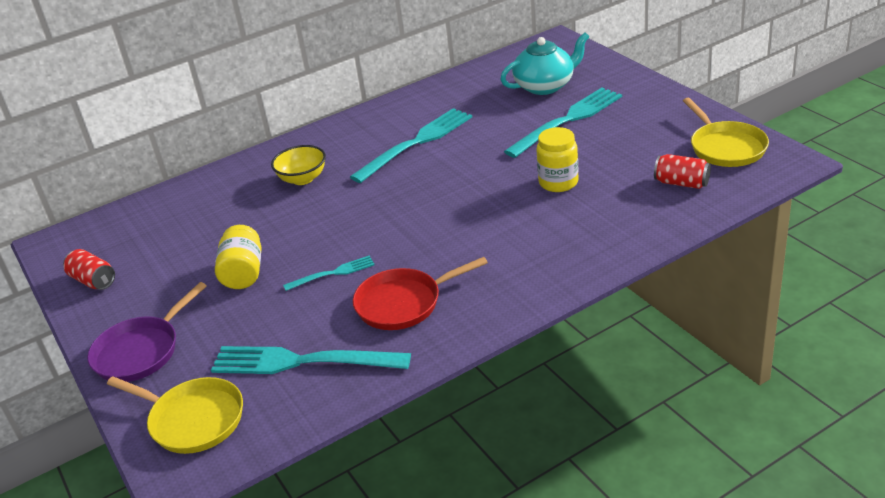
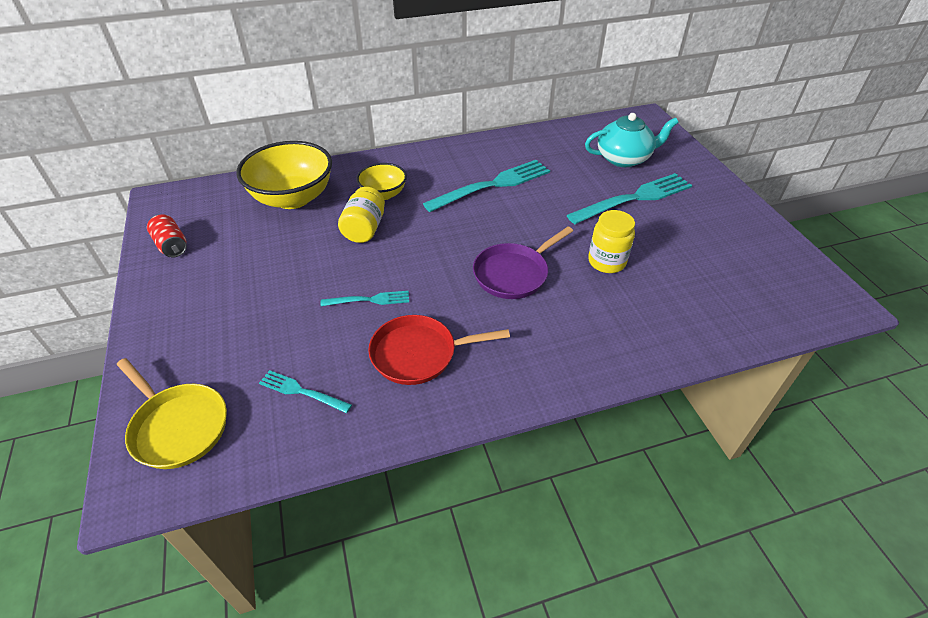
camera: 10 degrees right, 10 degrees up
purple pan [87,282,207,382] -> purple pan moved to [473,226,573,299]
turquoise fork [211,346,411,374] -> turquoise fork [259,370,352,413], size x0.51
yellow jar [215,225,261,289] -> yellow jar moved to [338,187,385,243]
red can [654,154,711,189] -> none
yellow pan [683,98,769,167] -> none
none -> yellow bowl [236,141,332,209]

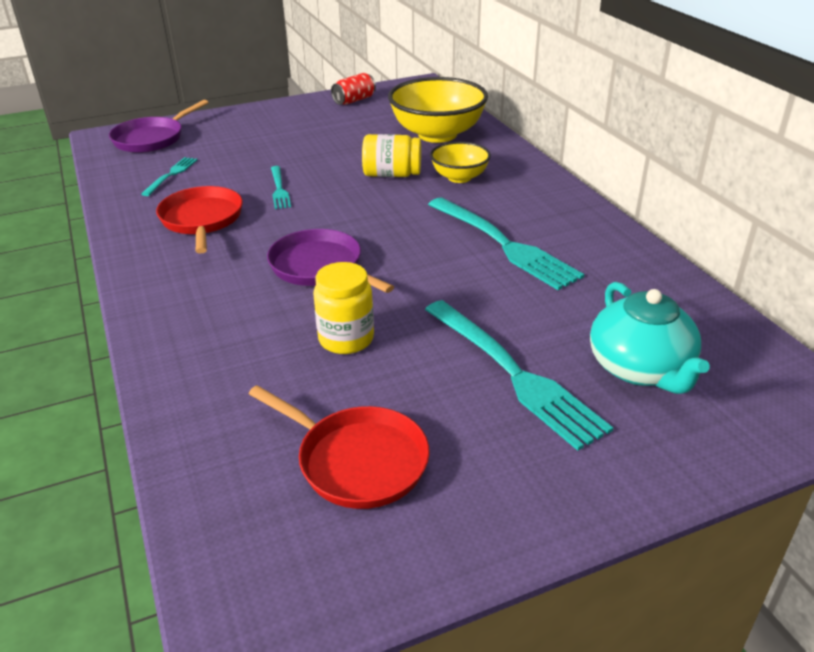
camera: 85 degrees right, 10 degrees down
yellow pan [117,358,227,469] -> purple pan [109,100,209,153]
none -> red pan [249,385,430,509]

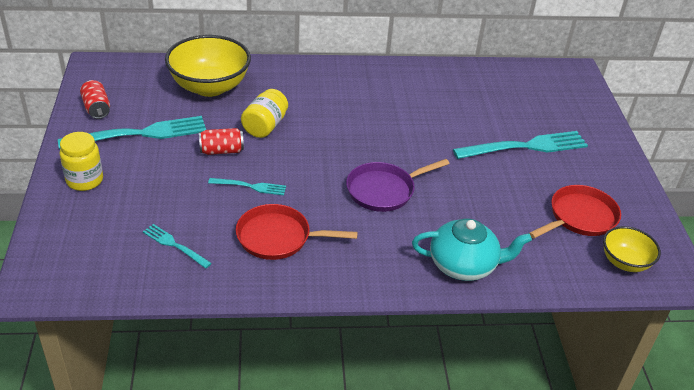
camera: 75 degrees left, 5 degrees up
purple pan [109,100,209,153] -> none
yellow jar [313,262,374,354] -> yellow jar moved to [60,132,103,191]
turquoise fork [428,197,584,290] -> turquoise fork moved to [58,116,206,149]
yellow bowl [430,142,491,183] -> yellow bowl moved to [603,226,661,272]
turquoise teapot [590,282,710,394] -> turquoise teapot moved to [412,218,532,281]
none -> red can [199,128,244,155]

